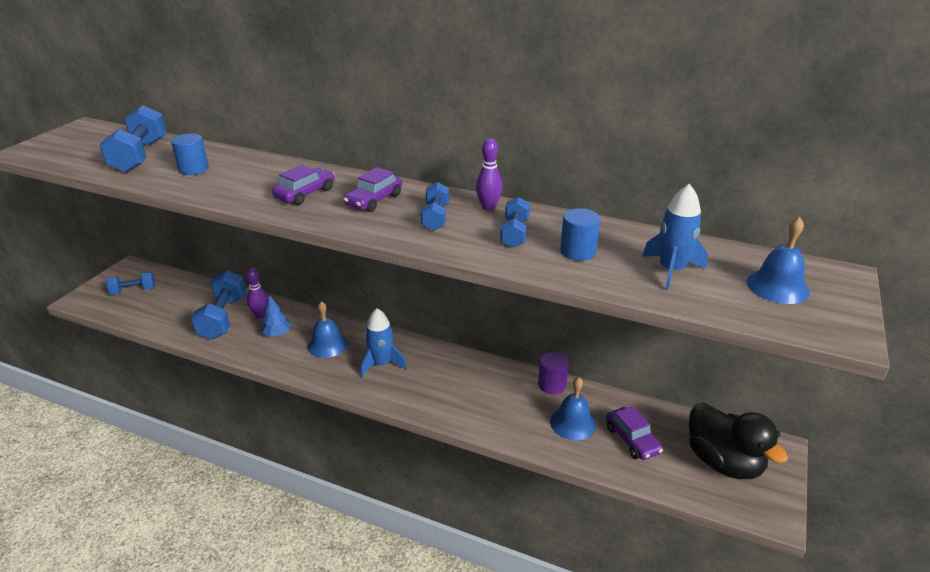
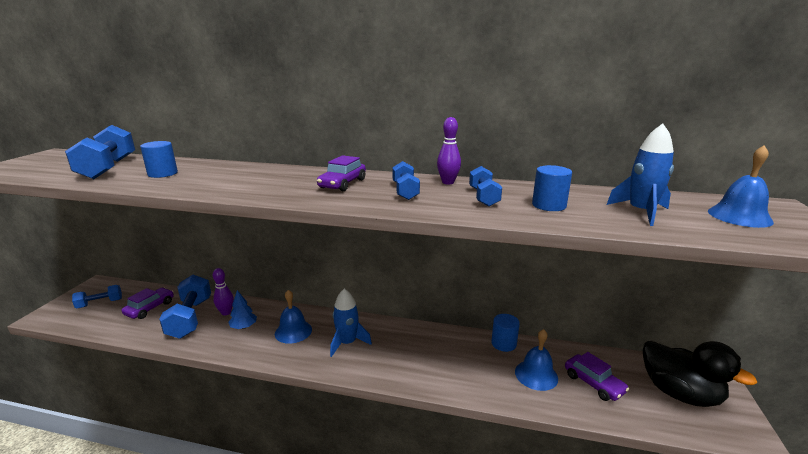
camera: 10 degrees left, 10 degrees down
purple car [272,165,335,205] -> purple car moved to [122,288,174,319]
purple cylinder [538,352,569,394] -> blue cylinder [491,314,520,352]

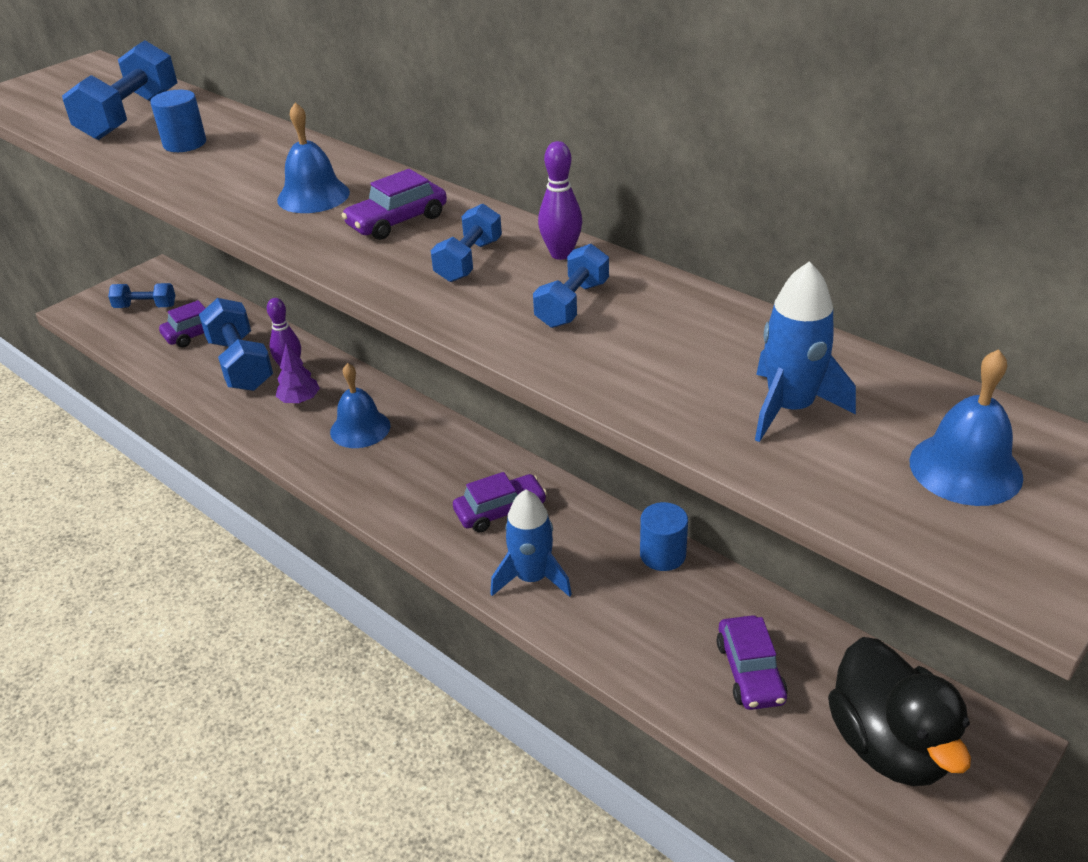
camera: 30 degrees right, 15 degrees up
blue dumbbell [159,275,211,339] -> blue dumbbell turned 45 degrees counterclockwise [199,298,273,391]
blue tree [228,290,257,329] -> purple tree [276,343,320,403]
blue rocket [330,289,372,357] -> blue rocket moved to [490,490,572,597]
blue bell [515,329,558,391] -> blue bell moved to [277,102,350,213]
blue cylinder [532,165,572,211] -> none
none -> purple car [453,472,547,532]

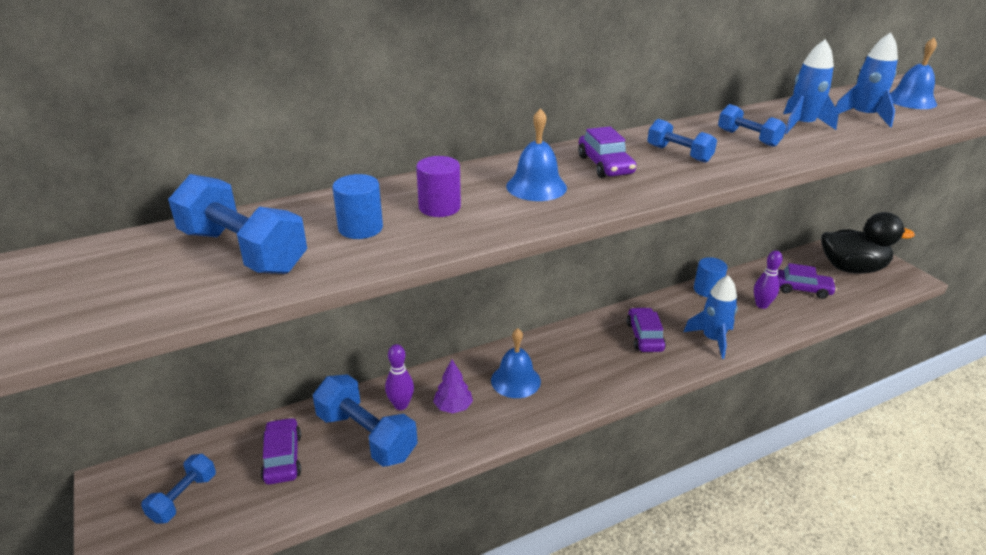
camera: 70 degrees left, 5 degrees down
blue dumbbell [199,298,273,391] -> blue dumbbell turned 45 degrees clockwise [313,374,418,467]
purple bowling pin [538,141,582,260] -> purple bowling pin moved to [754,251,783,309]
none -> purple cylinder [416,156,461,217]
none -> blue rocket [783,39,839,134]

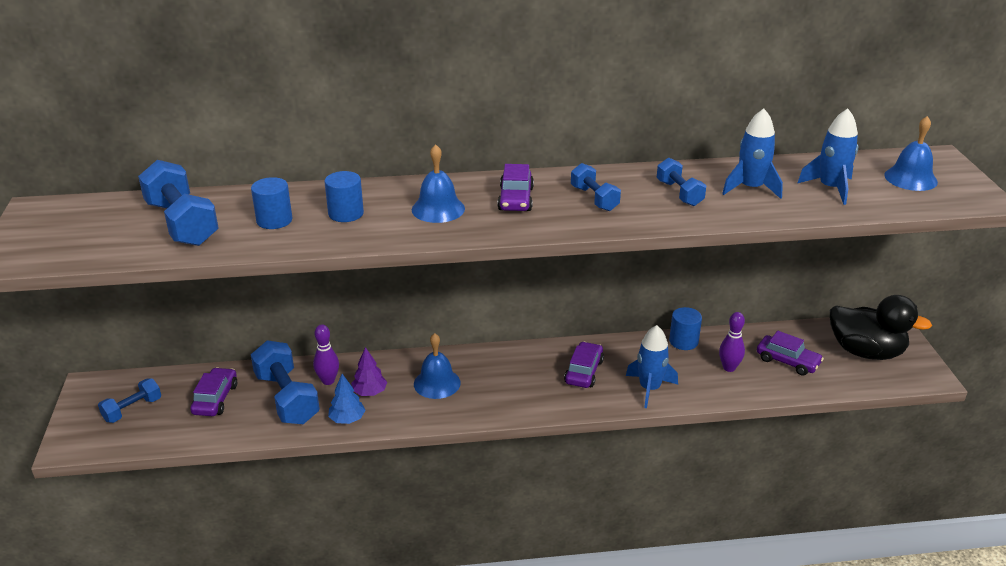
camera: 20 degrees right, 0 degrees up
purple cylinder [416,156,461,217] -> blue cylinder [324,171,364,222]
none -> blue tree [328,374,365,424]

